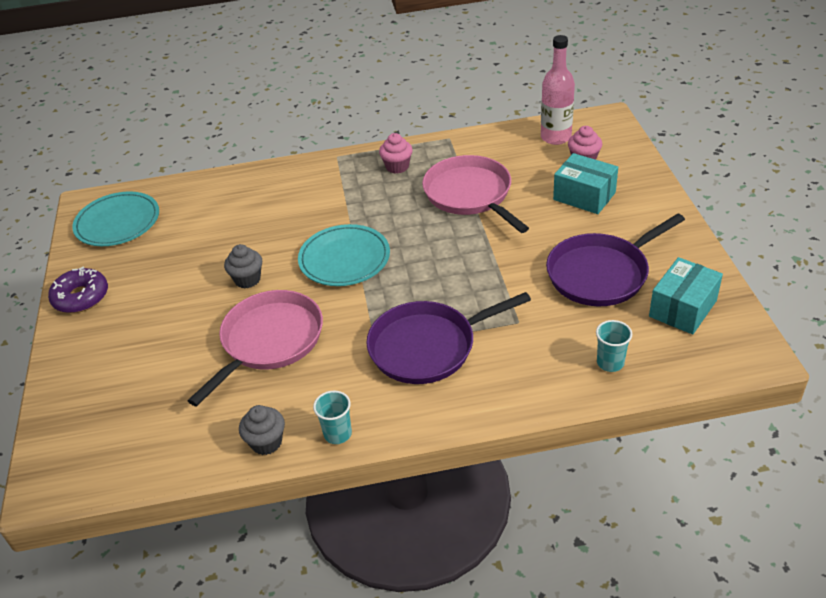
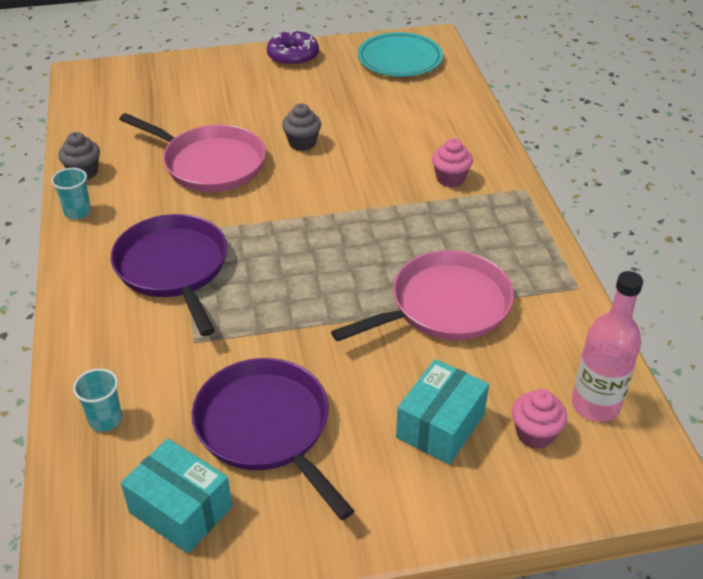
camera: 85 degrees right, 0 degrees up
turquoise plate [298,224,390,286] -> none
pink cupcake [379,133,413,174] -> pink cupcake moved to [432,138,473,187]

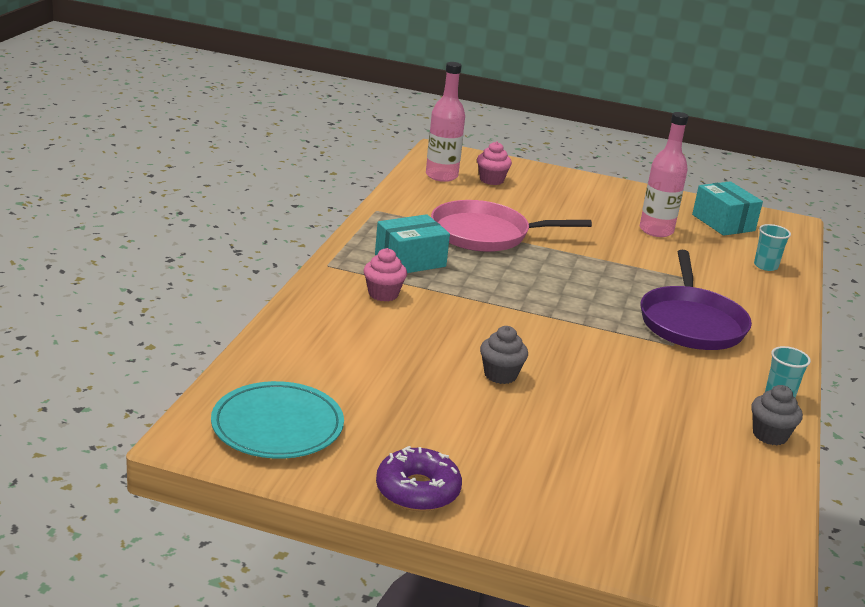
camera: 155 degrees left, 15 degrees down
pink pan [119,113,266,192] -> none
purple pan [192,358,354,520] -> pink bottle [640,112,688,237]
turquoise box [396,359,489,464] -> turquoise box moved to [375,214,450,273]

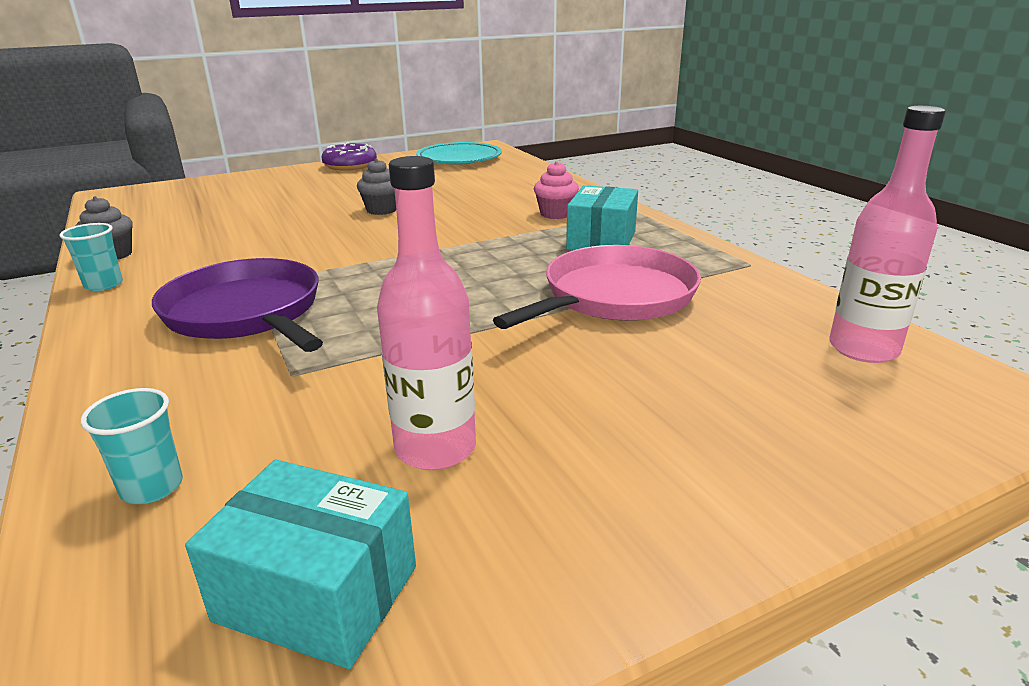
camera: 140 degrees right, 0 degrees up
pink cupcake [477,141,512,185] -> none

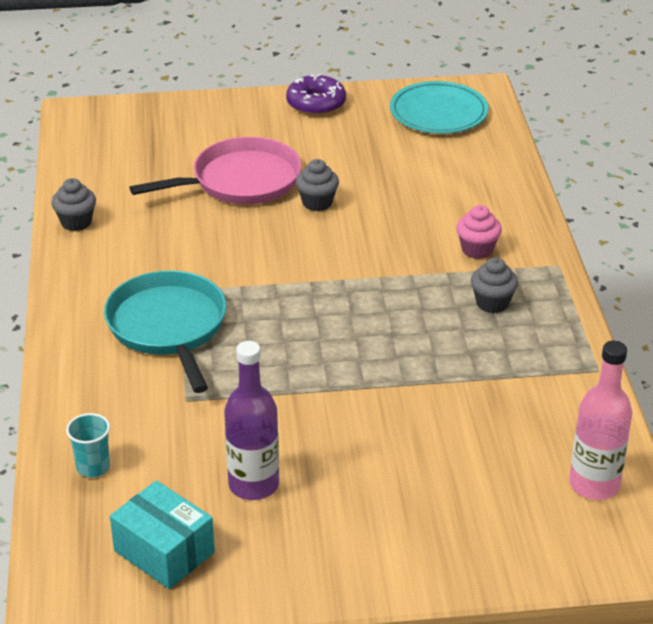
camera: 20 degrees right, 10 degrees up
turquoise cup [60,223,123,291] -> none
purple pan [152,258,323,352] -> turquoise pan [104,270,226,393]
pink bottle [377,156,476,470] -> purple bottle [224,341,279,500]
pink pan [493,245,701,329] -> pink pan moved to [129,137,302,204]
turquoise box [566,185,638,250] -> grey cupcake [471,257,518,313]

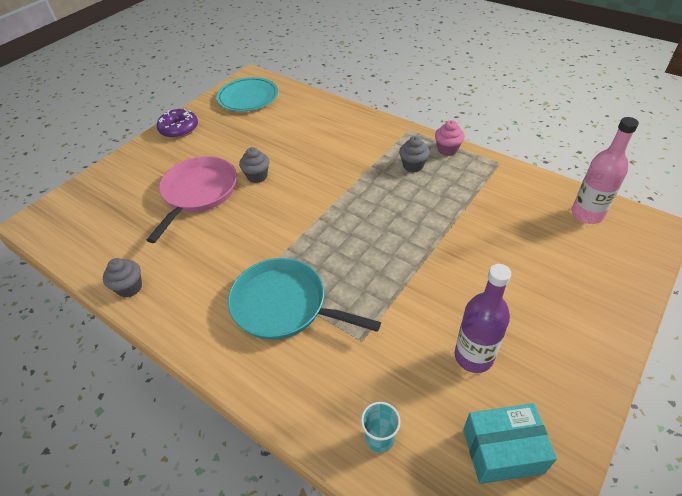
camera: 45 degrees left, 10 degrees up
pink cupcake [456,205,502,259] -> pink cupcake moved to [435,120,465,156]

